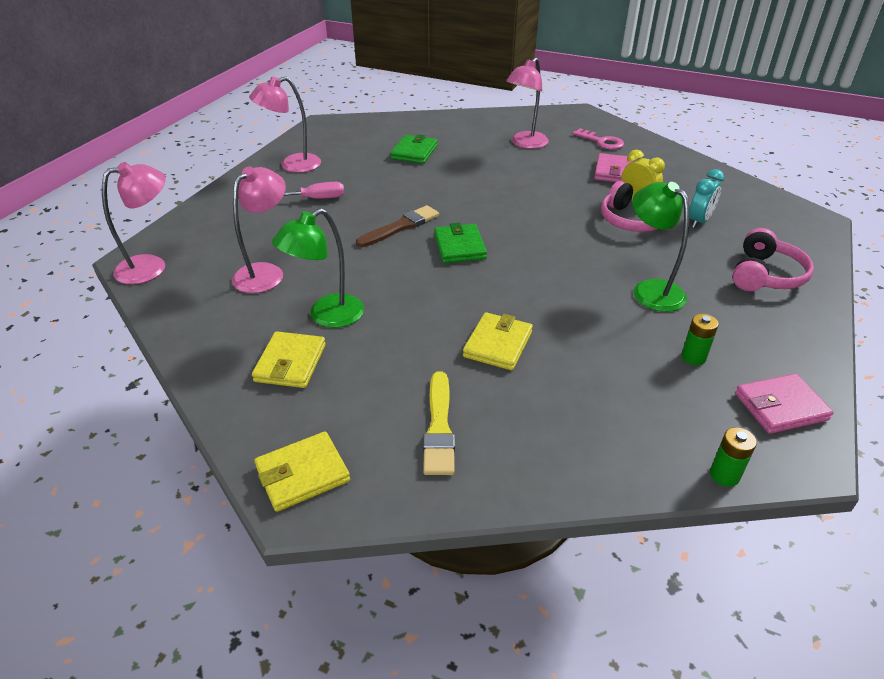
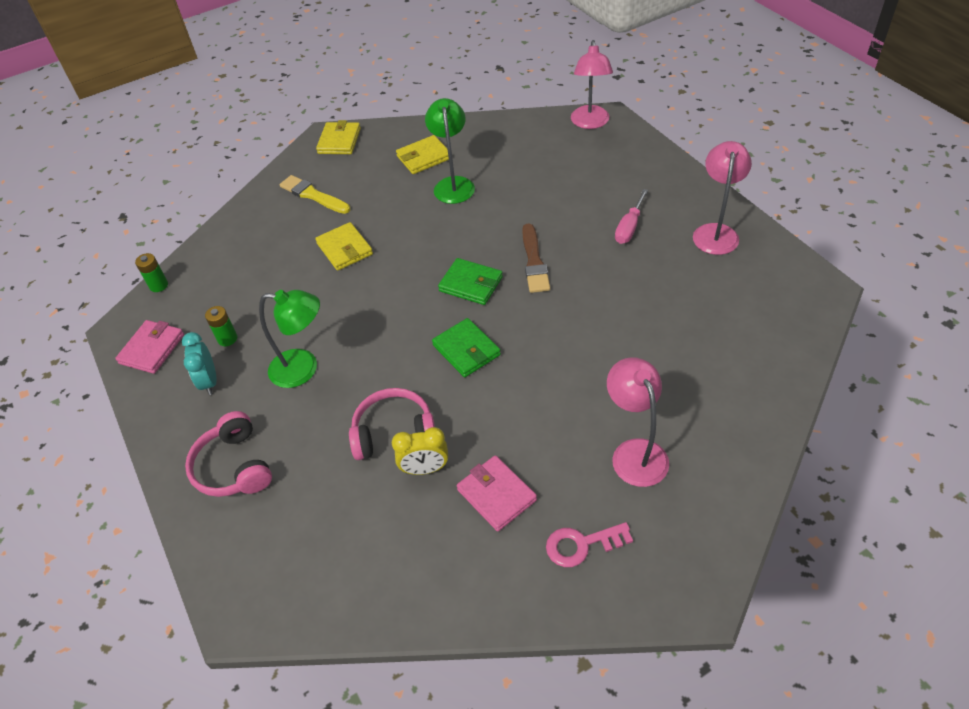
camera: 130 degrees right, 10 degrees up
pink lamp [232,166,286,293] -> none
yellow wallet [252,331,326,388] -> yellow wallet turned 75 degrees counterclockwise [396,135,449,174]
green wallet [390,134,438,164] -> green wallet moved to [432,318,501,377]
turquoise clock [689,169,724,228] -> turquoise clock moved to [182,332,217,395]

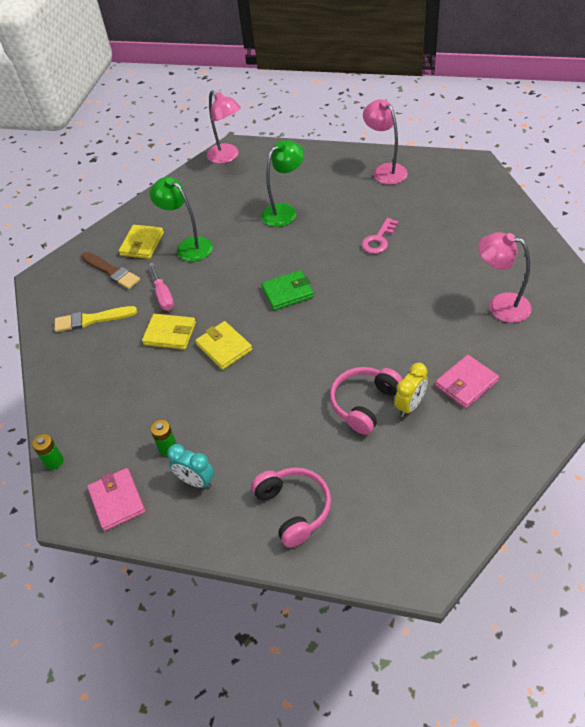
camera: 45 degrees left, 0 degrees up
pink headphones [185,411,272,497] -> pink headphones turned 135 degrees counterclockwise [251,467,331,548]
green lamp [259,290,320,388] -> green lamp moved to [261,140,304,227]
yellow wallet [316,120,361,154] -> yellow wallet moved to [195,321,252,370]
green wallet [432,318,501,377] -> none
pink wallet [457,455,537,531] -> pink wallet turned 45 degrees counterclockwise [435,355,499,408]
brown brush [522,223,550,293] -> brown brush moved to [81,252,140,289]
pink key [546,522,633,567] -> pink key moved to [362,218,398,254]
pink screwdriver [615,189,648,244] -> pink screwdriver moved to [149,263,174,311]

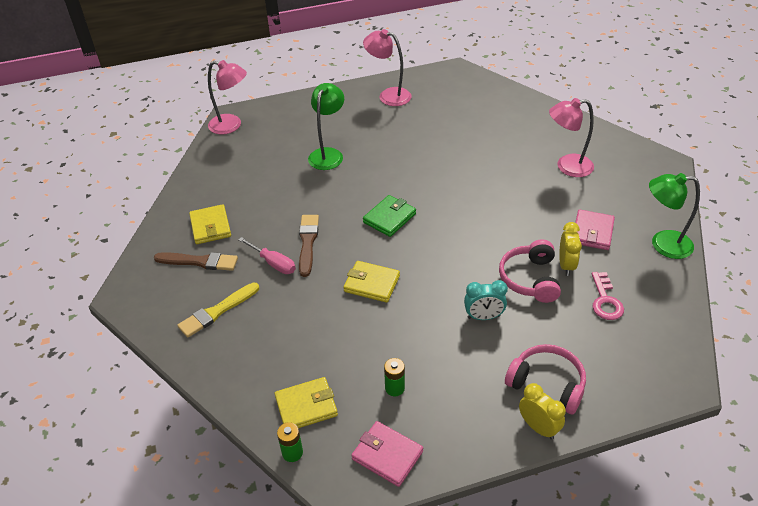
camera: 35 degrees left, 5 degrees down
yellow wallet [142,314,196,350] -> yellow wallet moved to [275,377,338,428]
green lamp [150,177,213,262] -> green lamp moved to [649,173,700,259]
turquoise clock [167,444,214,488] -> turquoise clock moved to [464,280,508,320]
pink key [362,218,398,254] -> pink key moved to [592,272,624,320]
none -> brown brush [299,215,319,277]
none -> yellow clock [519,383,566,440]

